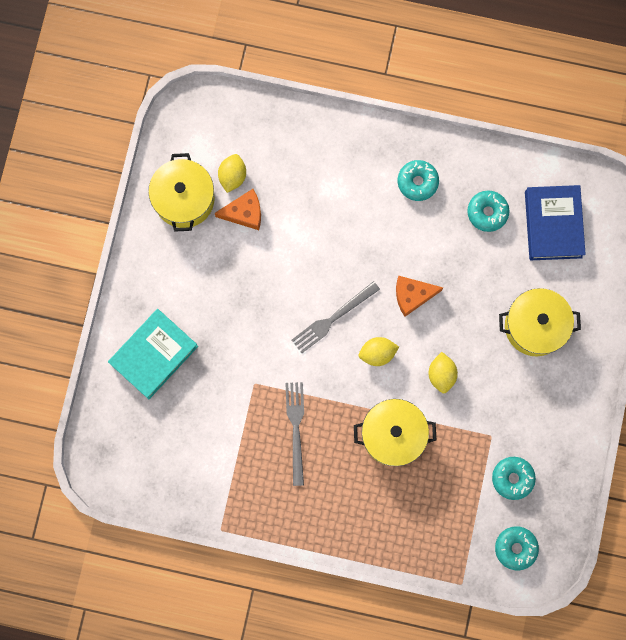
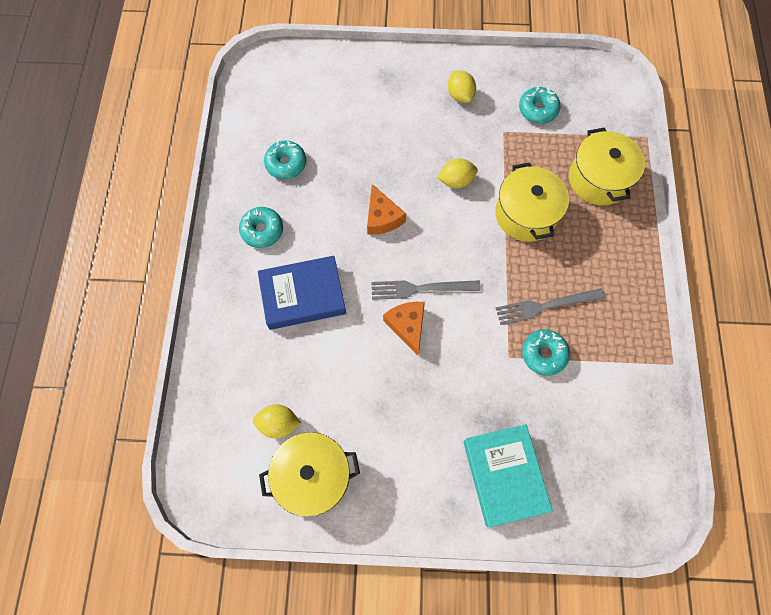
camera: 100 degrees left, 10 degrees down
turquoise book [108,309,198,399] -> turquoise book turned 45 degrees clockwise [463,424,553,527]
orange cheese [215,189,261,230] -> orange cheese moved to [383,302,425,355]
grey fork [292,281,380,353] -> grey fork turned 135 degrees clockwise [371,280,481,300]
yellow lemon [359,337,399,366] -> yellow lemon moved to [448,71,476,103]
turquoise donut [495,526,539,570] -> turquoise donut moved to [522,329,570,376]
yellow pot [499,288,581,356] -> yellow pot moved to [569,128,645,205]
blue book [525,185,586,260] -> blue book moved to [258,256,346,330]

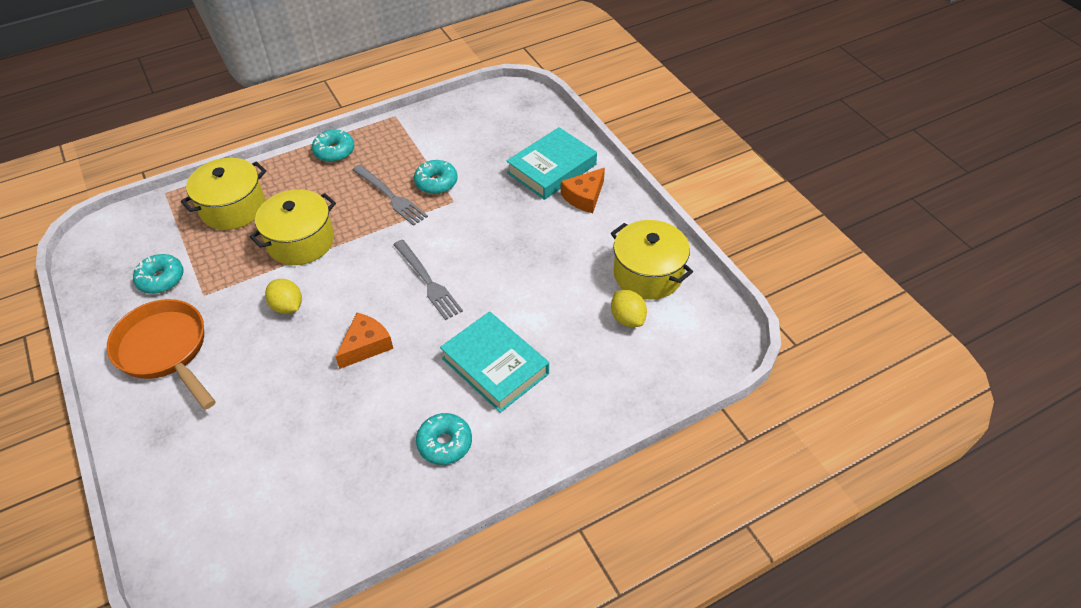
camera: 120 degrees left, 20 degrees down
blue book [258,256,346,330] -> turquoise book [440,311,549,413]
turquoise donut [264,141,306,179] -> turquoise donut moved to [312,130,354,162]
orange cheese [383,302,425,355] -> orange cheese moved to [561,168,605,213]
yellow lemon [448,71,476,103] -> orange pan [107,299,216,410]

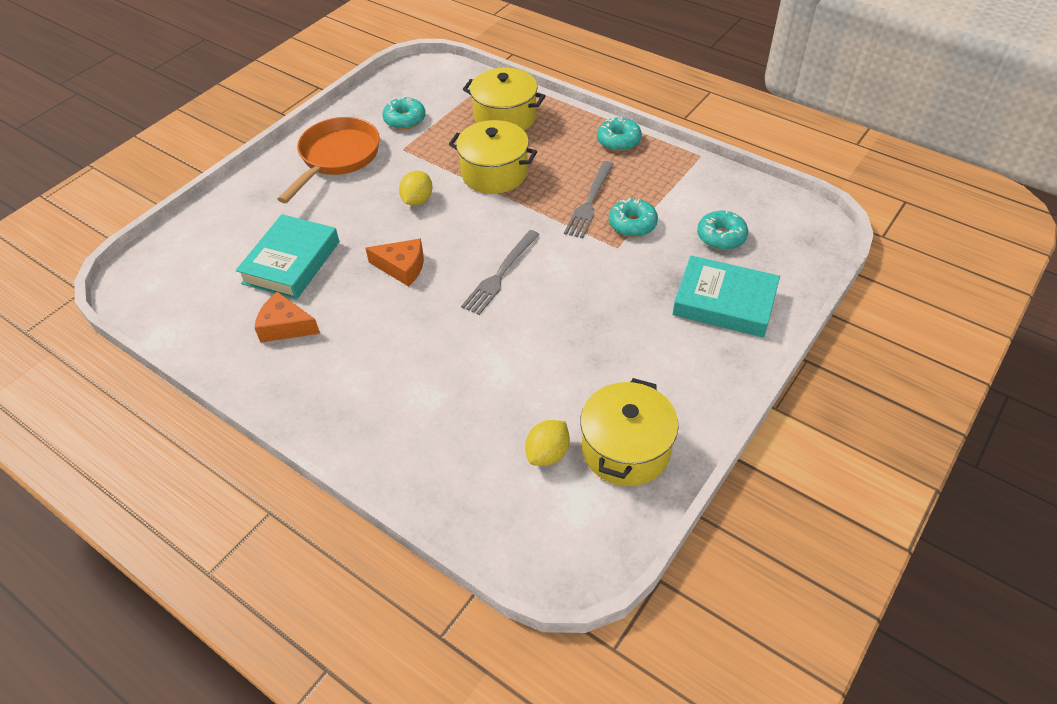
camera: 65 degrees right, 0 degrees up
turquoise donut [416,413,472,465] -> turquoise donut moved to [697,210,748,250]
turquoise book [440,311,549,413] -> turquoise book moved to [236,214,339,300]
orange cheese [561,168,605,213] -> orange cheese moved to [255,292,320,343]

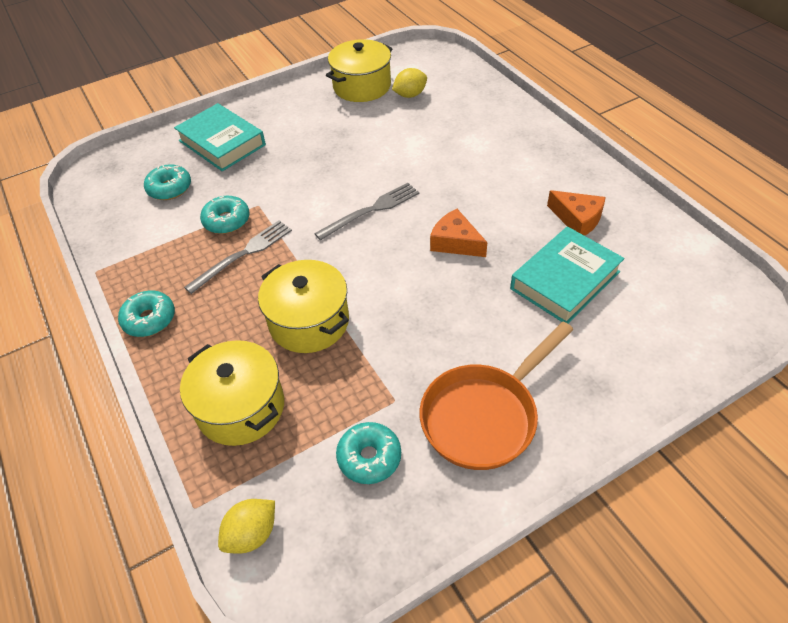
camera: 155 degrees left, 0 degrees up
yellow lemon [399,171,432,206] -> yellow lemon moved to [218,499,275,554]

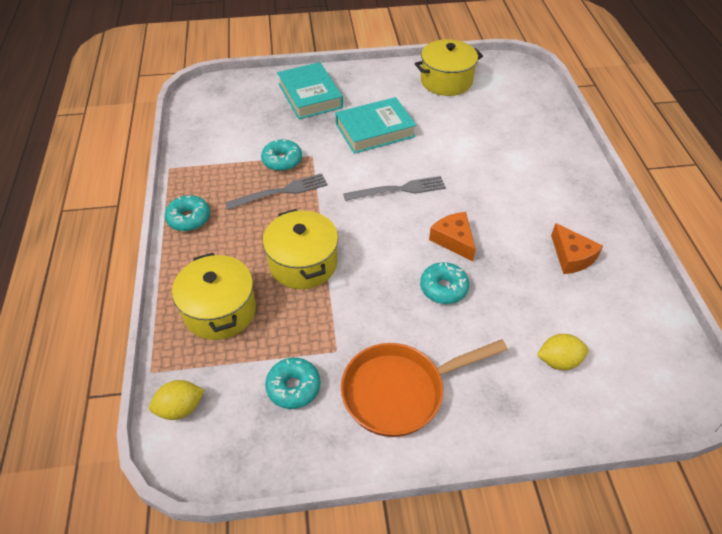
camera: 20 degrees right, 0 degrees up
turquoise donut [144,164,191,200] -> turquoise donut moved to [420,262,469,304]
yellow lemon [392,68,427,98] -> yellow lemon moved to [537,334,589,370]
turquoise book [510,226,624,323] -> turquoise book moved to [336,97,416,154]

